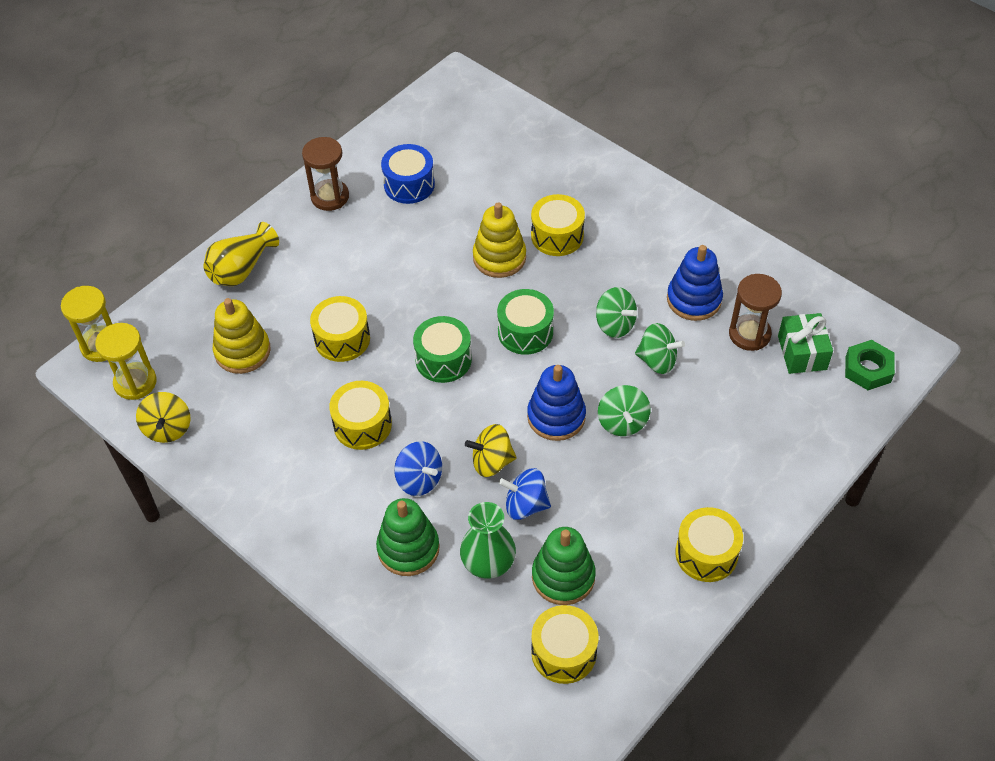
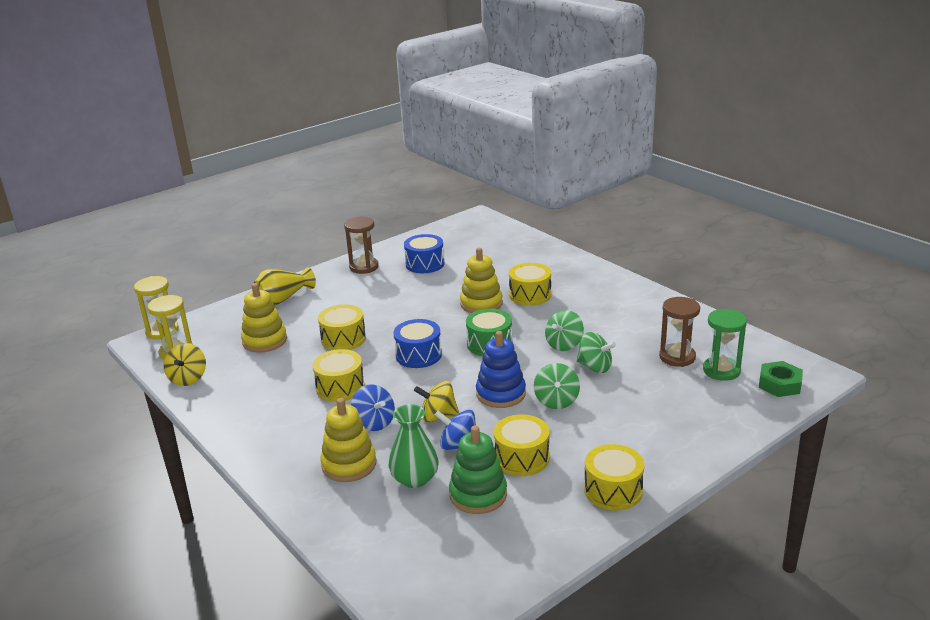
camera: 10 degrees right, 25 degrees down
green stacking toy [376,498,440,576] -> yellow stacking toy [320,398,376,482]
green drum [413,316,472,383] -> blue drum [394,319,442,368]
yellow drum [531,605,599,684] -> yellow drum moved to [494,414,549,476]
green spinning top [596,287,637,338] -> green spinning top turned 75 degrees clockwise [545,310,584,351]
blue stacking toy [667,245,723,321] -> none
green gift [778,313,833,374] -> green hourglass [703,309,747,381]

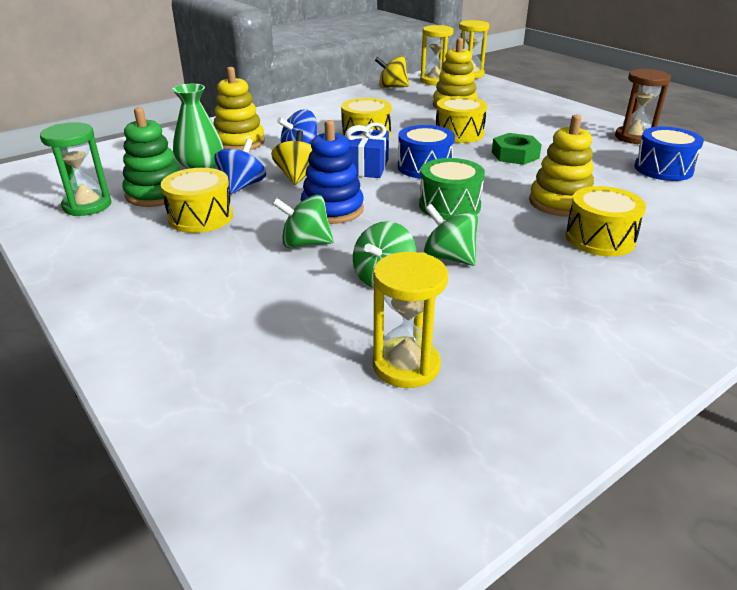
camera: 90 degrees right, 5 degrees up
yellow vase [254,267,316,305] -> none
yellow drum [584,444,645,510] -> none
brown hourglass [659,297,700,367] -> yellow hourglass [373,252,448,388]
green hourglass [703,309,747,381] -> green hourglass moved to [40,122,111,216]
green nut [759,361,803,397] -> green nut moved to [492,133,542,165]
none -> blue gift [345,123,389,178]

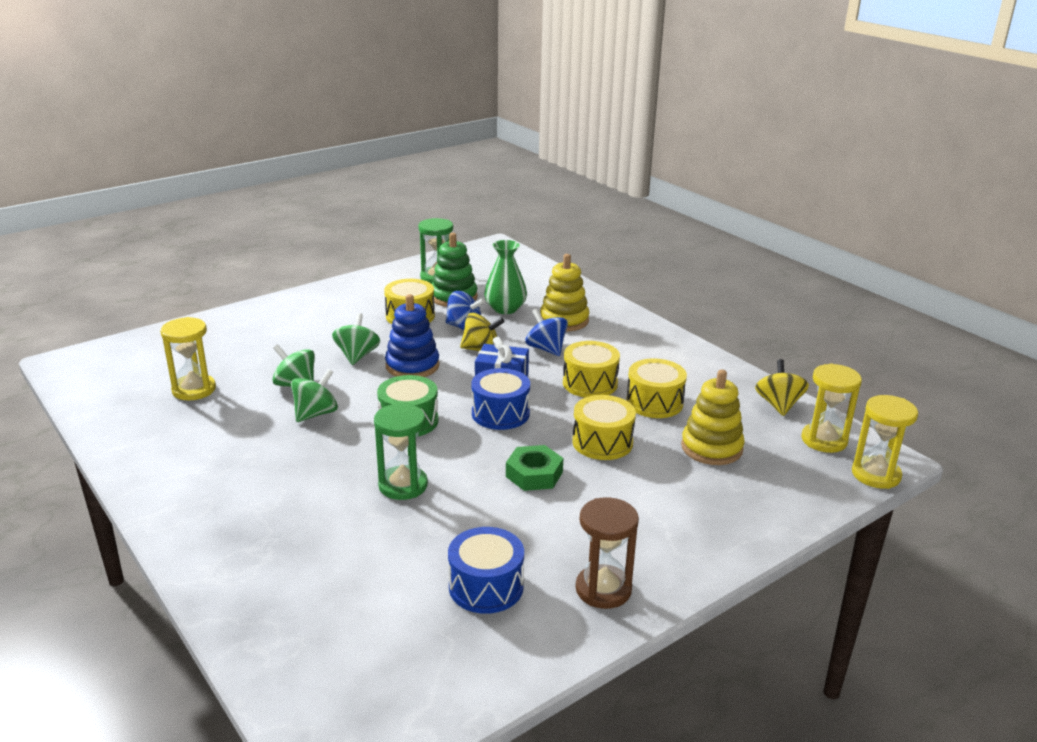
camera: 90 degrees right, 5 degrees down
yellow stacking toy [529,115,594,217] -> green hourglass [374,404,428,500]
yellow drum [565,186,646,256] -> yellow drum moved to [626,359,687,418]

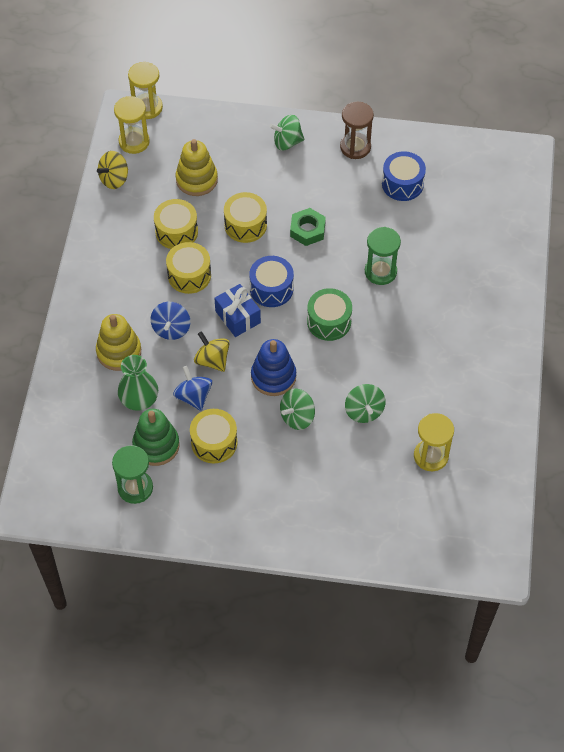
camera: 135 degrees left, 30 degrees up
green spinning top [291,369,338,422] -> green spinning top moved to [269,115,304,150]

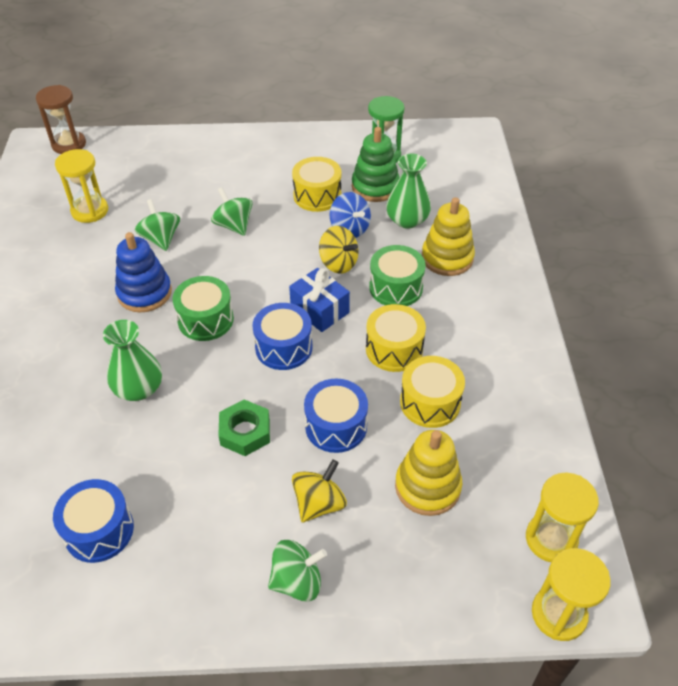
camera: 170 degrees right, 10 degrees down
yellow spinning top [97,151,128,189] -> yellow spinning top moved to [292,459,347,522]
blue spinning top [151,302,190,340] -> green drum [369,245,426,306]
yellow drum [224,192,267,243] -> blue drum [304,379,368,453]
blue stacking toy [251,339,296,396] -> blue stacking toy moved to [115,232,172,312]
green spinning top [280,388,315,430] -> green spinning top turned 75 degrees counterclockwise [211,187,253,236]
brown hourglass [340,102,374,159] -> brown hourglass moved to [36,85,86,154]
green hourglass [365,227,401,285] -> green vase [103,320,162,401]

